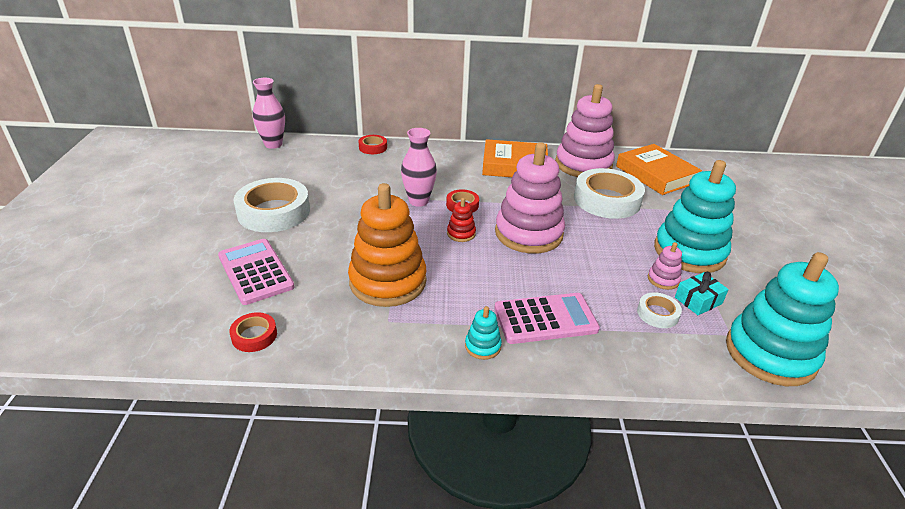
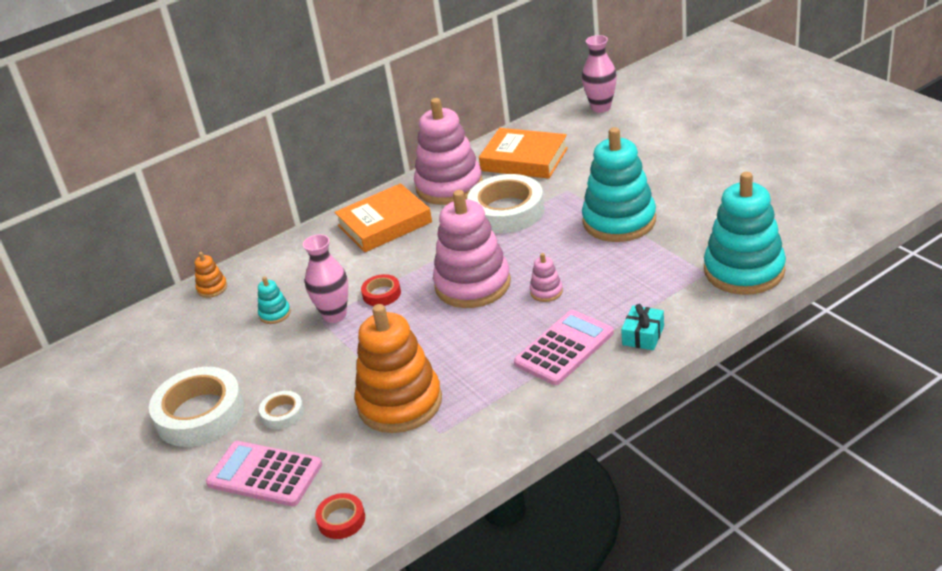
camera: 30 degrees left, 0 degrees up
pink vase [253,78,285,149] -> pink vase moved to [582,35,617,113]
red tape [358,135,387,154] -> orange stacking toy [195,252,227,298]
red stacking toy [447,198,476,242] -> none
turquoise stacking toy [465,306,502,360] -> turquoise stacking toy moved to [258,277,291,324]
white tape [637,292,682,328] -> white tape moved to [259,391,304,429]
pink stacking toy [648,242,682,290] -> pink stacking toy moved to [530,253,563,302]
turquoise gift [675,272,729,315] -> turquoise gift moved to [621,304,664,350]

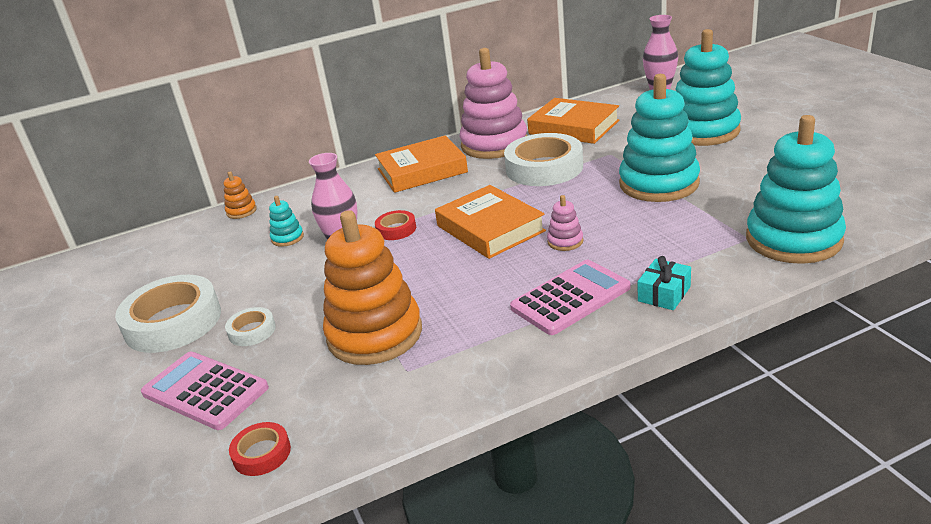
camera: 10 degrees right, 5 degrees down
pink stacking toy [433,190,511,308] -> orange book [435,185,546,259]
none -> turquoise stacking toy [675,29,741,146]

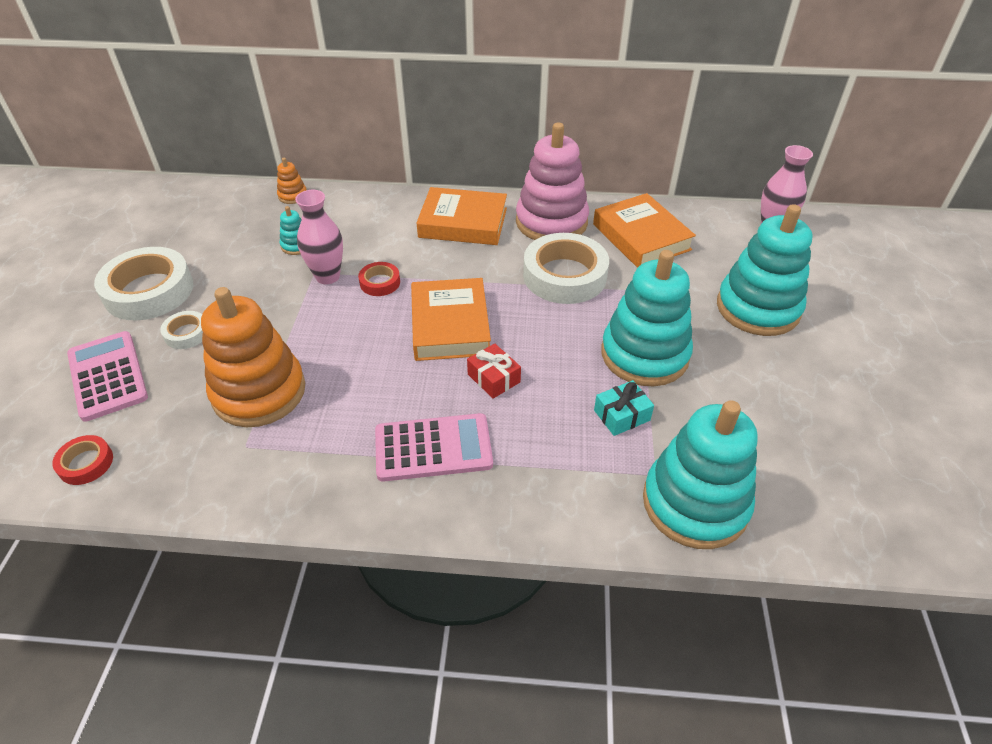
camera: 25 degrees right, 15 degrees up
pink stacking toy [547,195,584,251] -> red gift [467,343,521,399]
turquoise gift [638,256,691,310] -> turquoise gift moved to [594,380,654,436]

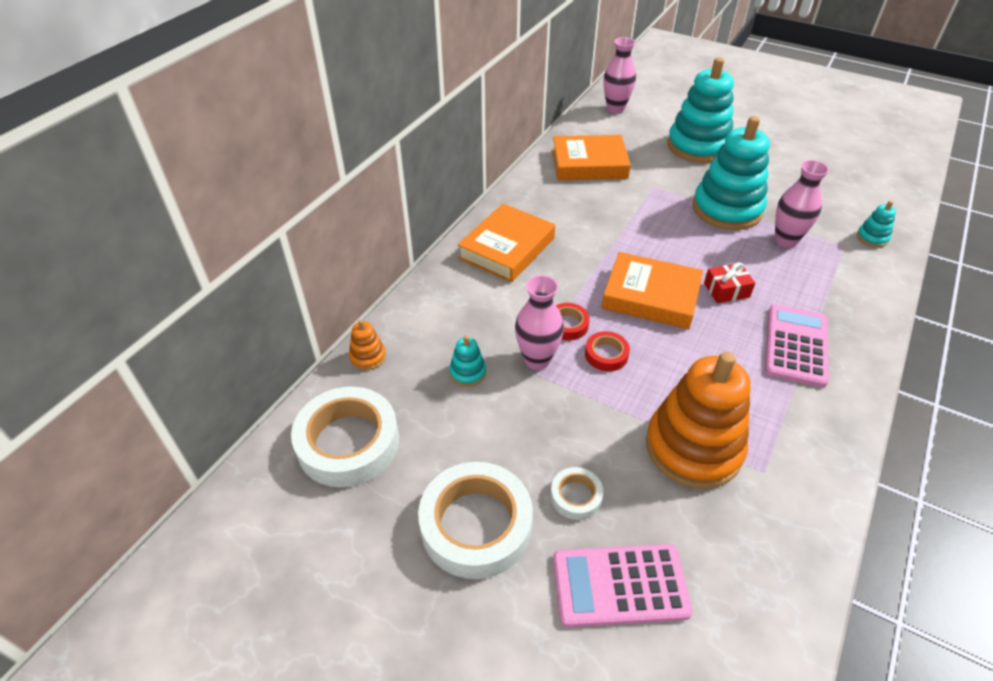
camera: 65 degrees left, 0 degrees up
red tape [52,435,113,485] -> red tape moved to [585,331,630,371]
pink stacking toy [516,123,589,240] -> none
white tape [523,233,609,304] -> white tape moved to [291,386,399,487]
turquoise gift [594,380,654,436] -> pink vase [775,160,829,248]
turquoise stacking toy [643,400,758,549] -> turquoise stacking toy [857,201,896,247], size x0.42

